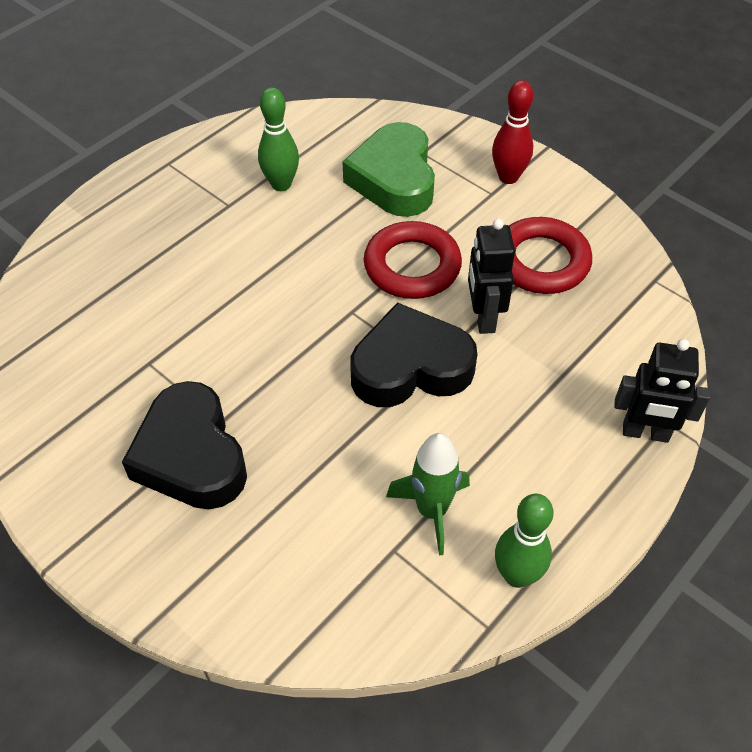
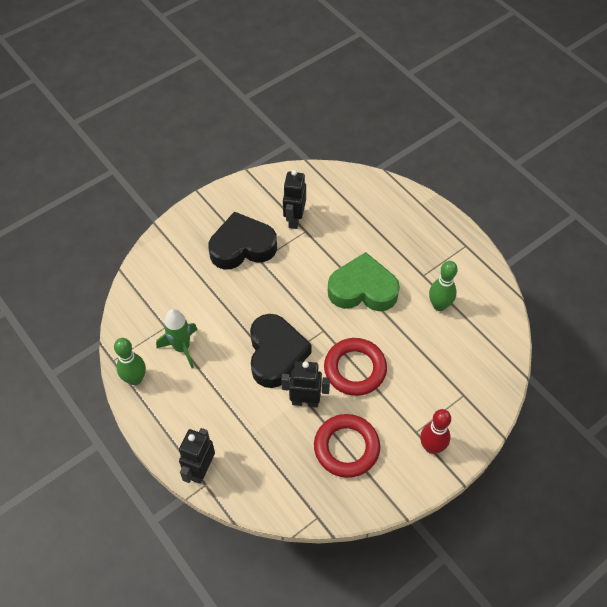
camera: 100 degrees right, 5 degrees up
green heart [343,122,435,217] -> green heart moved to [328,252,400,311]
none -> black robot [283,170,306,229]

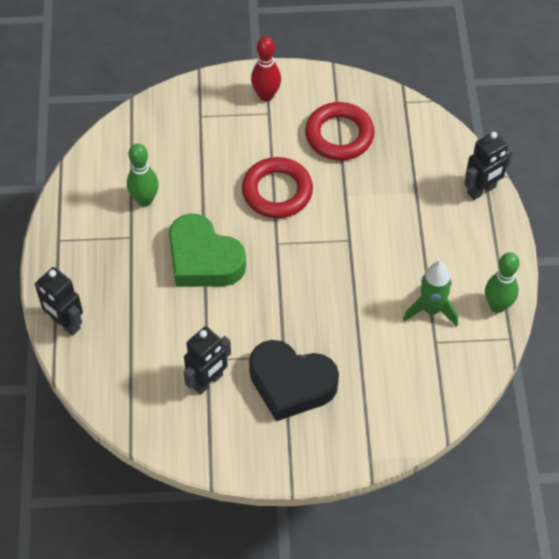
camera: 145 degrees left, 0 degrees up
black heart [250,314,312,388] -> none
black robot [281,361,330,407] -> black robot moved to [34,267,83,336]

